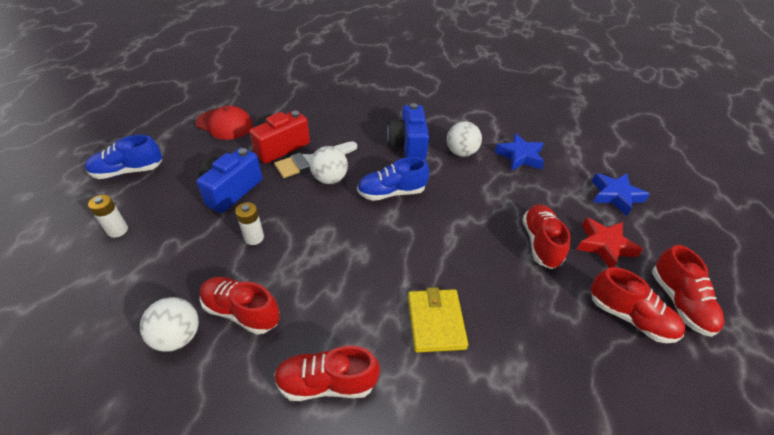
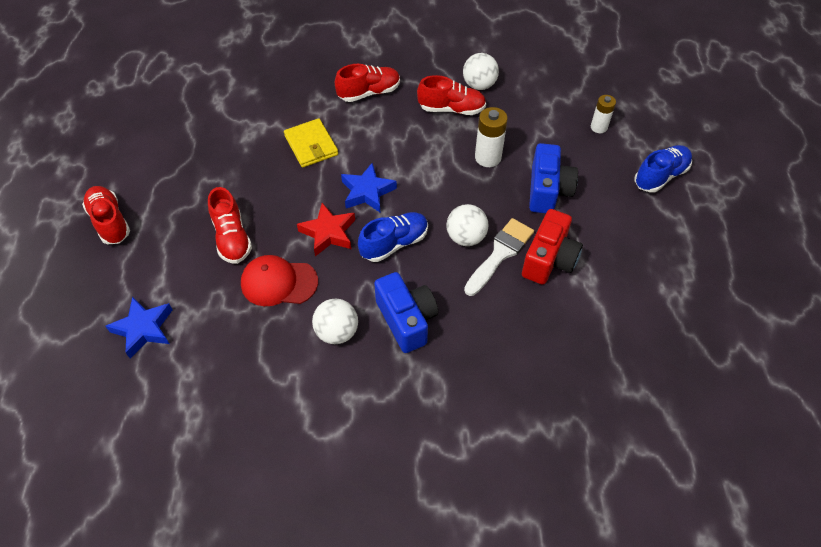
camera: 160 degrees right, 10 degrees up
red cap [196,106,253,140] -> red cap moved to [241,255,318,306]
white battery [235,202,264,245] -> white battery [475,107,508,167], size x1.51
blue star [495,133,544,171] -> blue star moved to [341,163,397,212]
red star [576,217,643,268] -> red star moved to [297,203,355,256]
red shoe [591,267,685,343] -> none

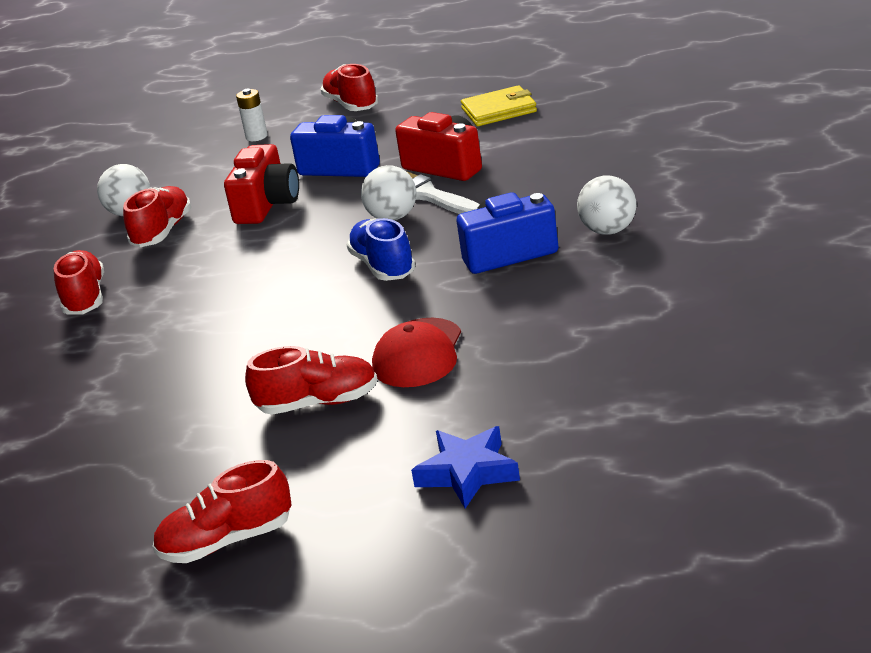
camera: 75 degrees left, 25 degrees down
yellow wallet [284,118,338,168] -> yellow wallet moved to [461,85,537,126]
red star [297,203,355,256] -> none
white ball [312,299,358,344] -> white ball moved to [577,176,636,235]
blue star [341,163,397,212] -> none
white battery [475,107,508,167] -> red camera [224,144,299,224]
blue shoe [634,145,692,193] -> red shoe [321,64,379,111]

